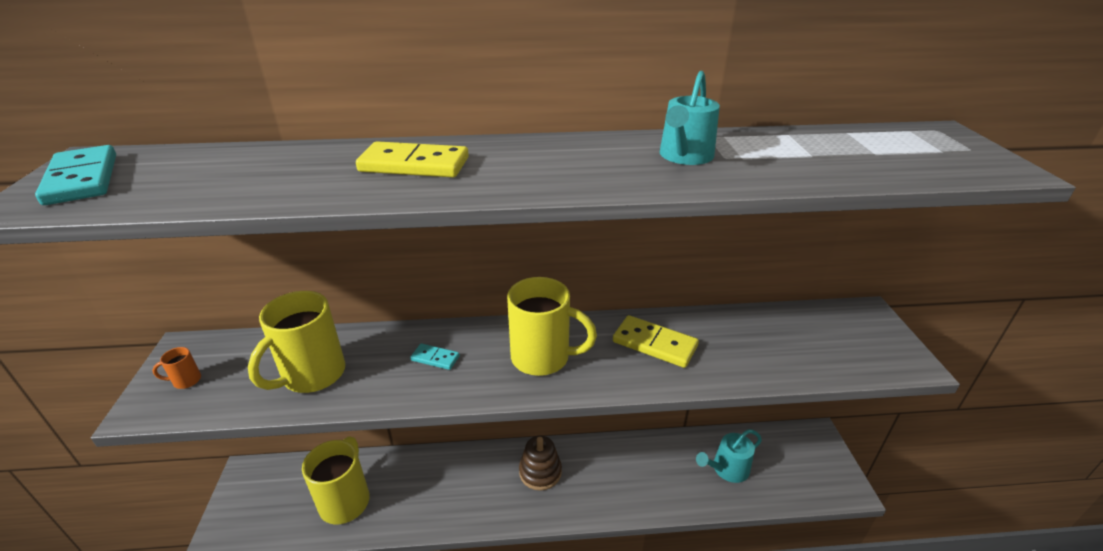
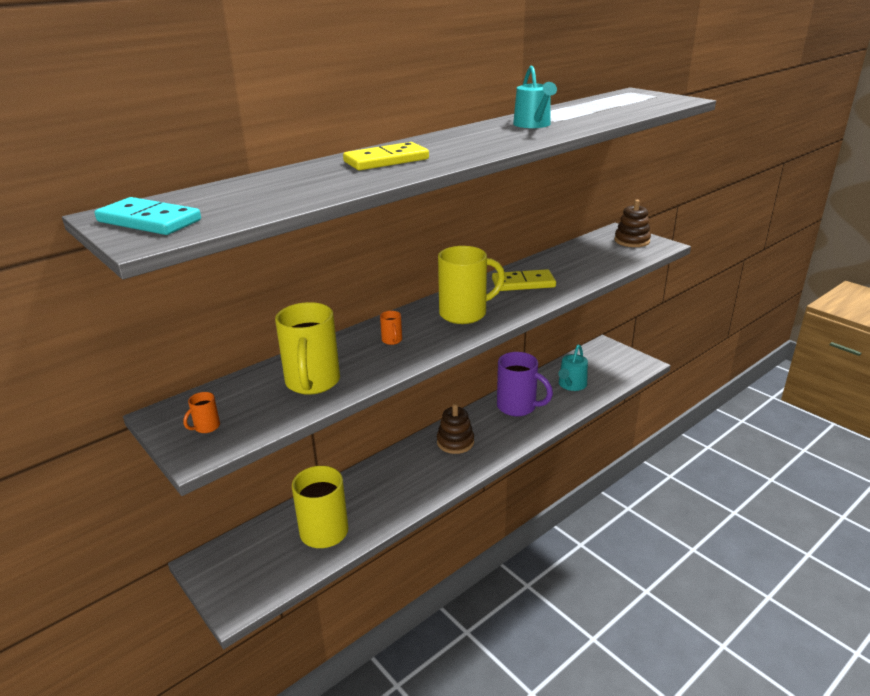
camera: 35 degrees left, 5 degrees down
turquoise domino [410,343,460,370] -> orange mug [380,311,402,345]
none -> purple mug [497,352,553,417]
none -> brown stacking toy [614,200,651,247]

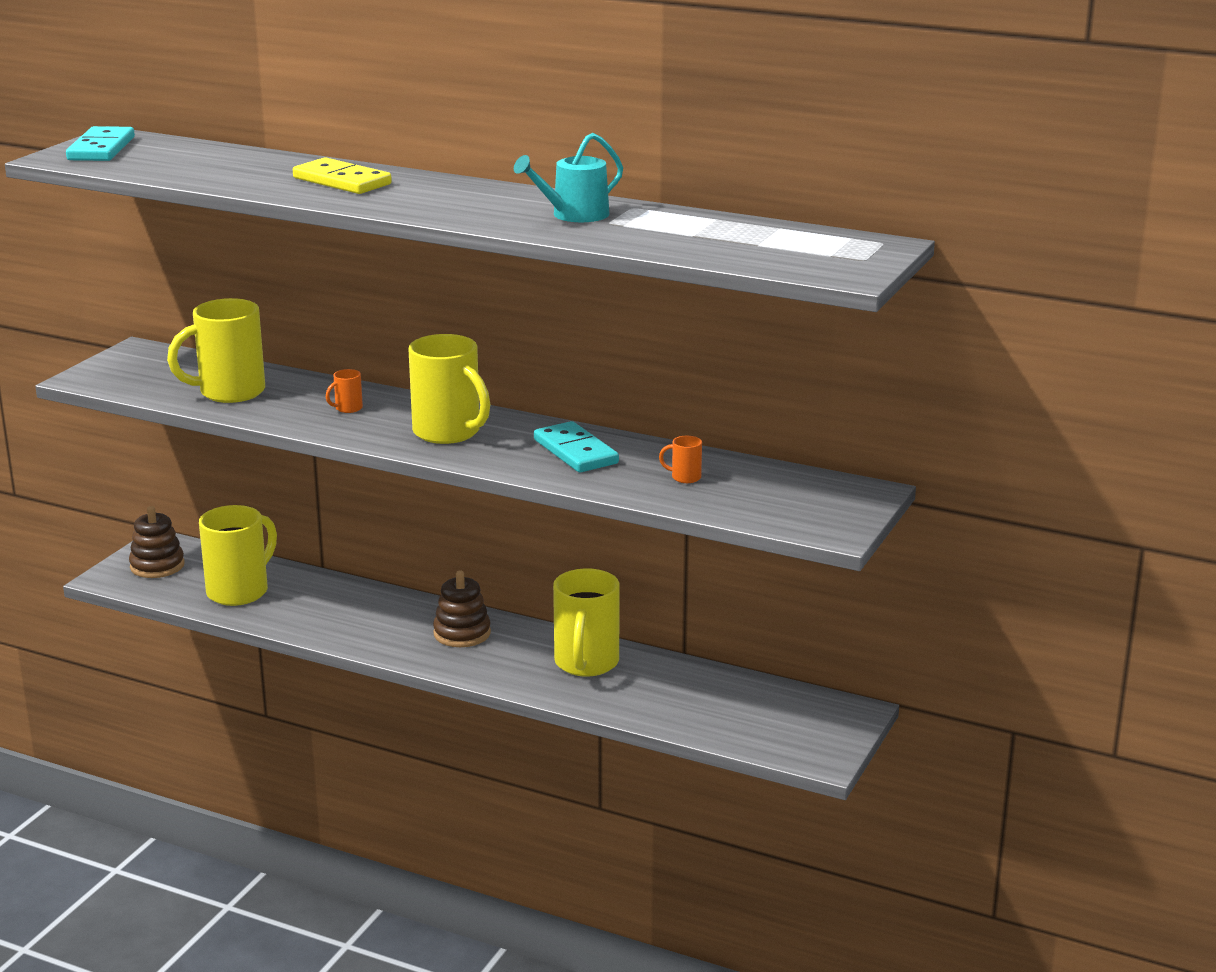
camera: 65 degrees right, 5 degrees down
orange mug [183,392,220,433] -> orange mug moved to [659,436,702,483]
yellow domino [492,269,556,291] -> turquoise domino [534,421,619,472]
purple mug [497,352,553,417] -> yellow mug [553,568,620,677]
turquoise watering can [558,345,588,391] -> none
brown stacking toy [614,200,651,247] -> brown stacking toy moved to [129,506,185,578]

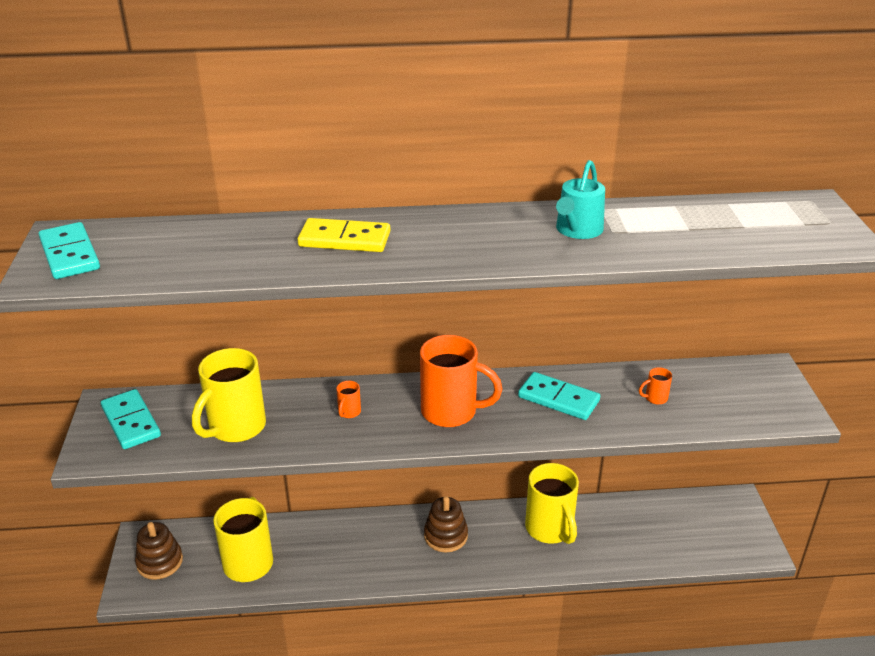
camera: 30 degrees left, 10 degrees up
yellow mug [408,334,490,444] -> orange mug [420,335,503,427]
none -> turquoise domino [101,389,161,449]

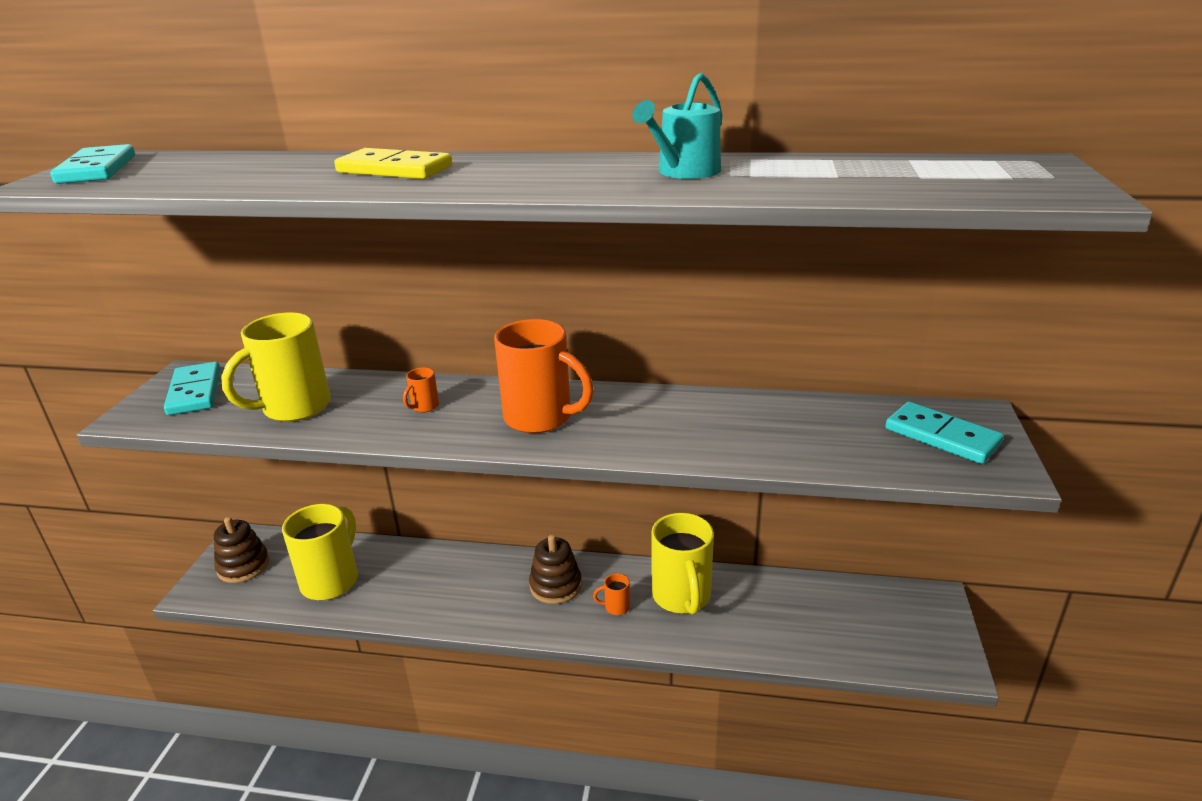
camera: 15 degrees right, 5 degrees down
turquoise domino [518,372,600,420] -> turquoise domino moved to [885,402,1004,464]
orange mug [639,367,672,405] -> orange mug moved to [593,573,630,615]

